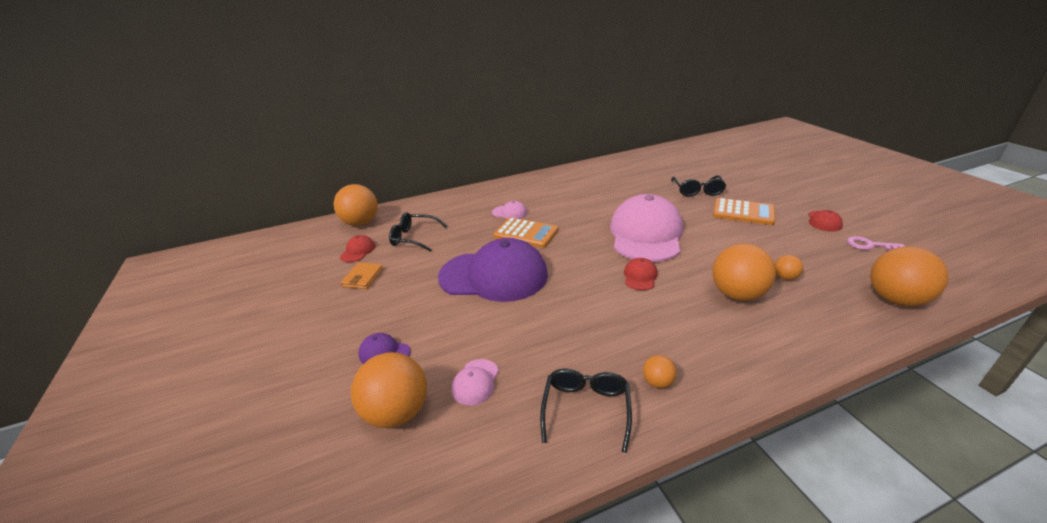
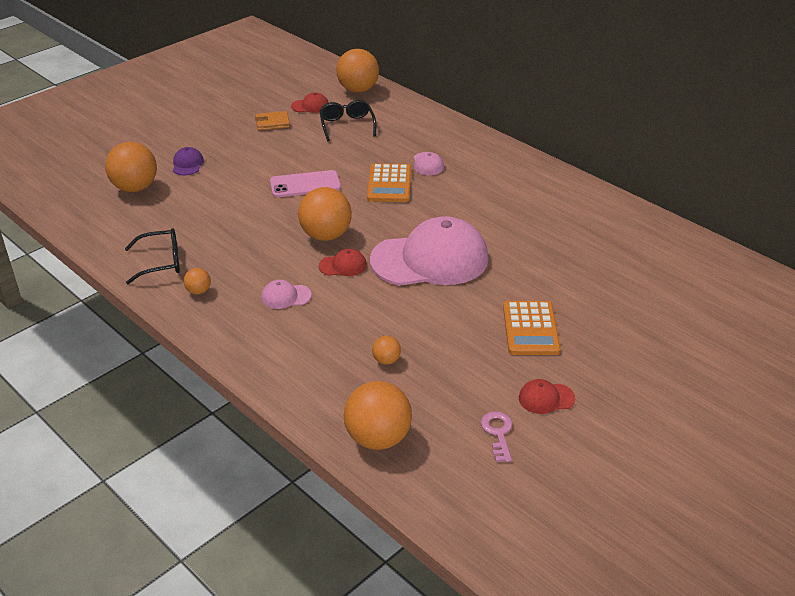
camera: 65 degrees right, 5 degrees up
purple cap [438,238,548,302] -> pink phone [270,170,341,197]
pink cap [452,359,499,406] -> pink cap moved to [261,280,312,309]
black glasses [671,175,726,197] -> none
orange ball [713,244,776,301] -> orange ball moved to [298,187,352,241]

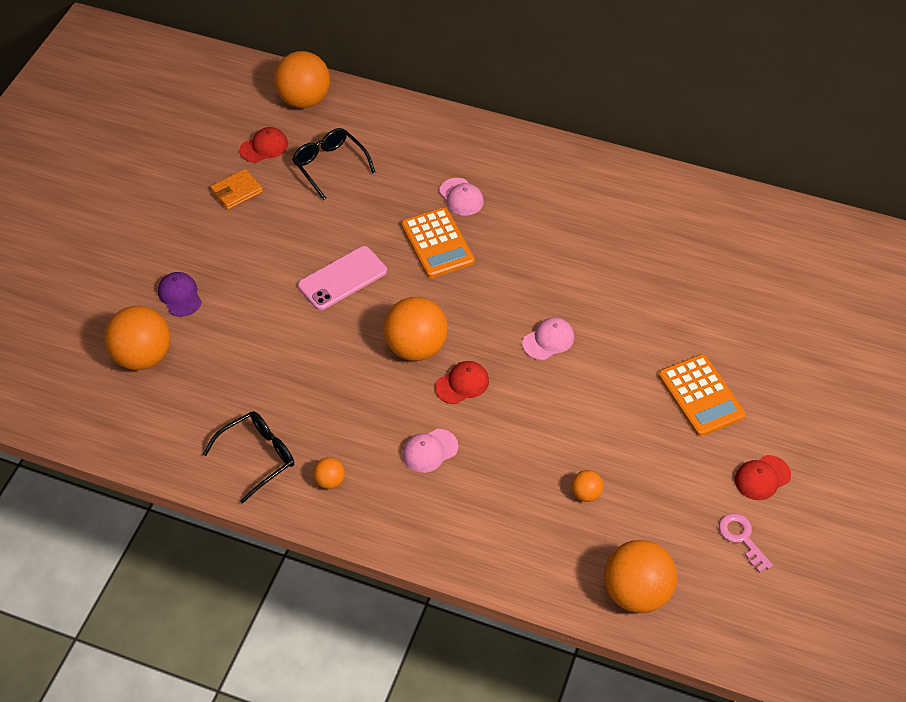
camera: 25 degrees left, 15 degrees up
pink cap [370,216,489,286] -> pink cap [522,318,574,360], size x0.40

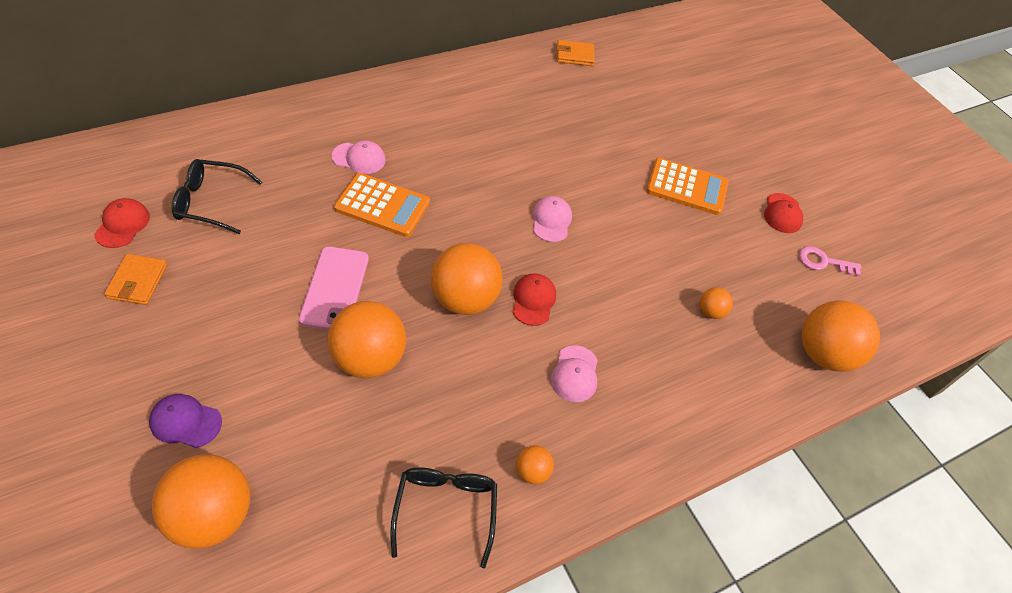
camera: 55 degrees left, 0 degrees up
orange ball [274,51,330,108] -> orange ball moved to [327,301,406,378]
none -> orange wallet [557,40,595,66]

